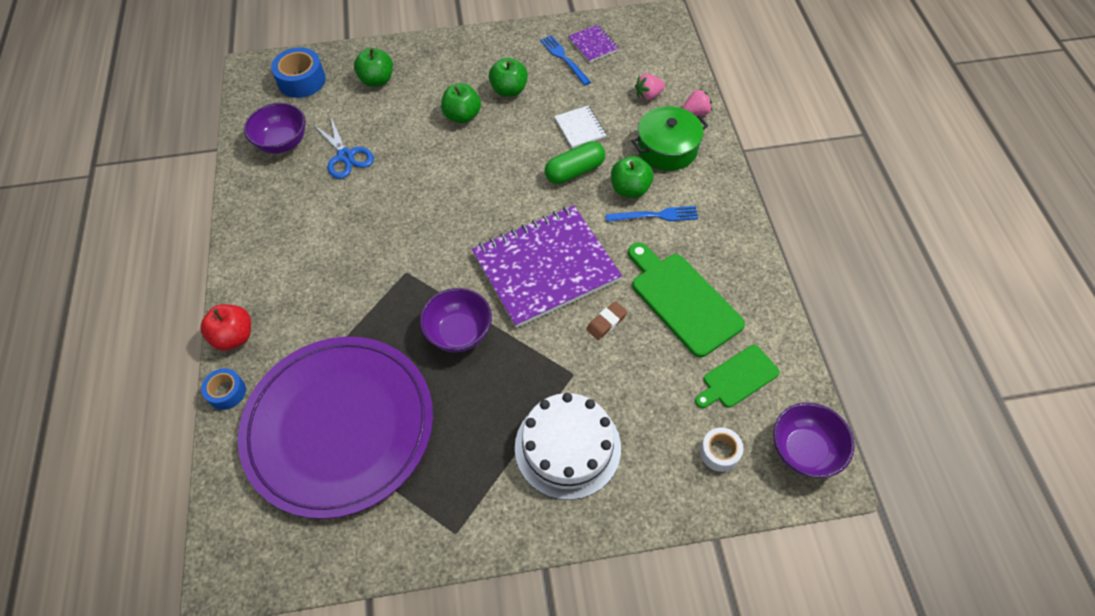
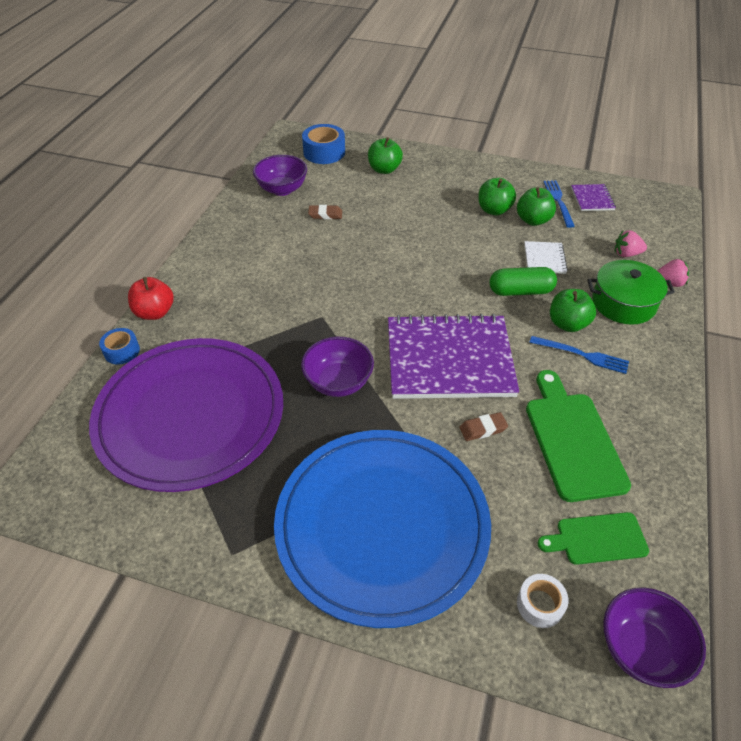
camera: 25 degrees right, 10 degrees down
blue scissors [313,116,374,179] -> brown eraser [308,205,342,219]
green apple [441,83,481,123] -> green apple moved to [517,187,556,226]
white cake [515,393,621,500] -> blue plate [274,430,491,628]

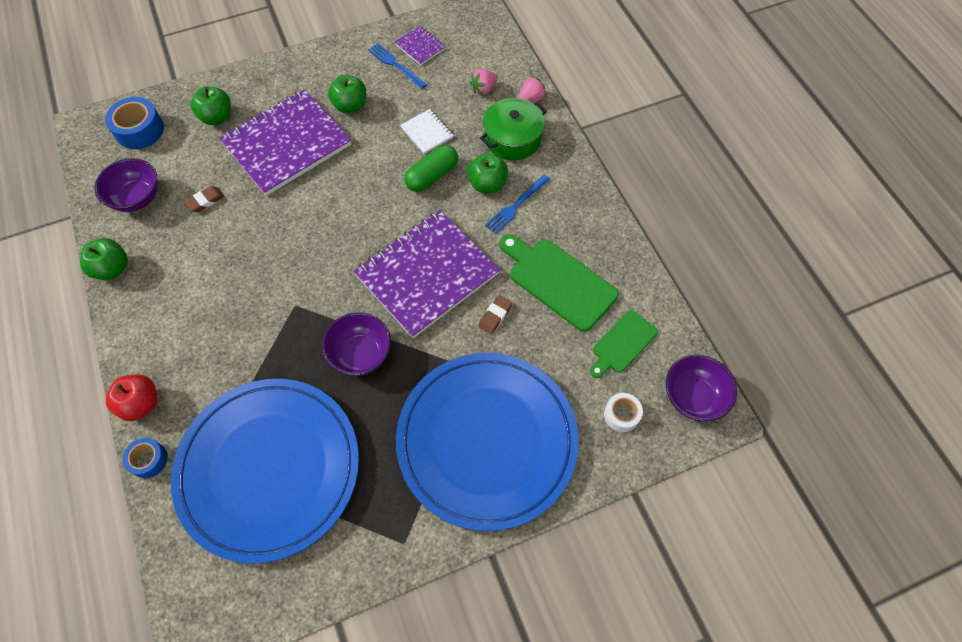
camera: 40 degrees left, 15 degrees up
purple plate [89,338,283,492] -> blue plate [171,379,359,564]
green apple [517,187,556,226] -> green apple moved to [80,238,128,280]
blue fork [529,336,629,374] -> blue fork turned 150 degrees clockwise [485,174,550,234]
none -> purple notebook [219,90,351,196]

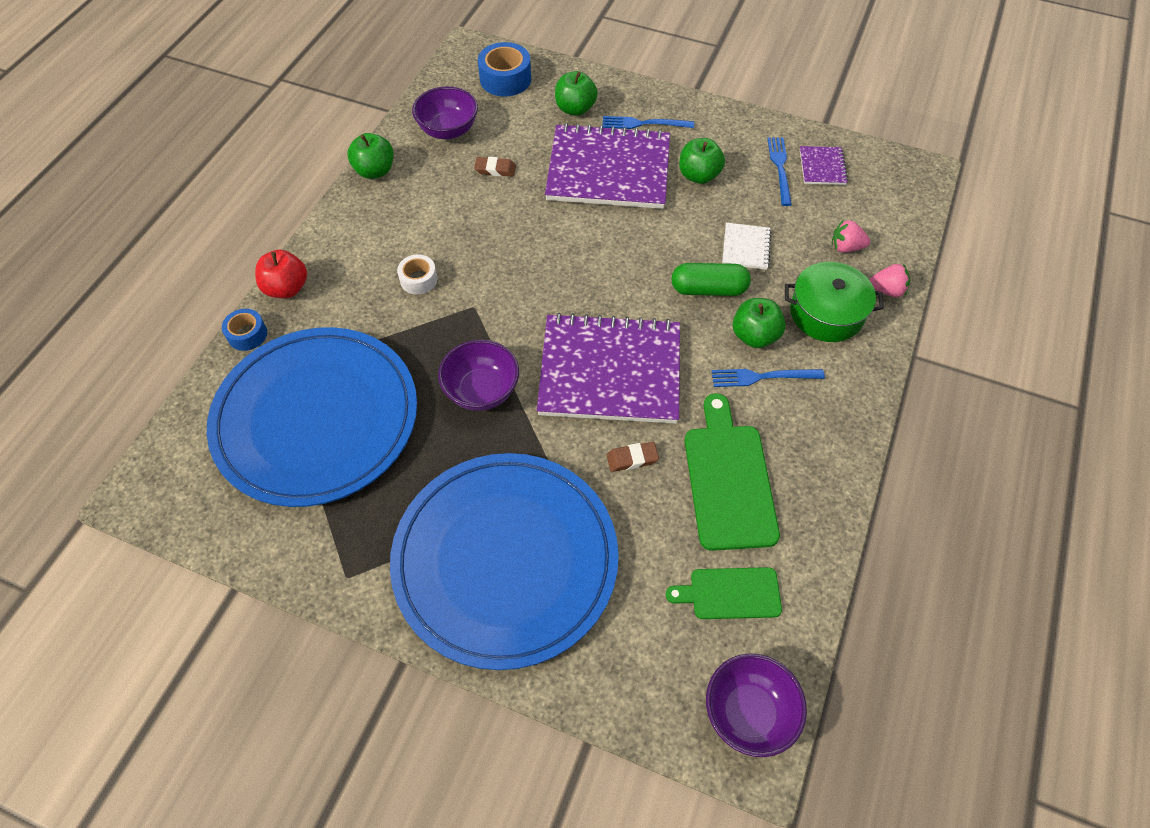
camera: 45 degrees right, 5 degrees down
white tape [604,393,643,432] -> white tape moved to [397,254,437,295]
none -> blue fork [603,116,694,129]

